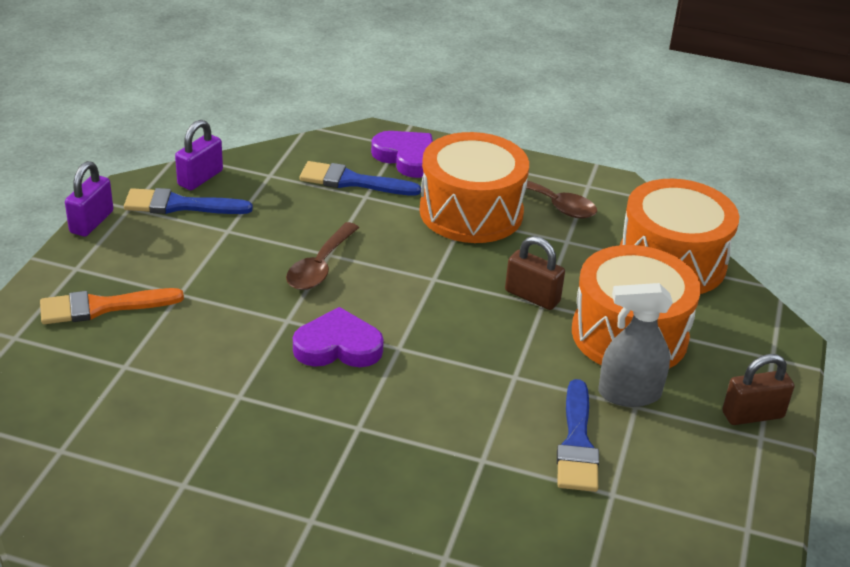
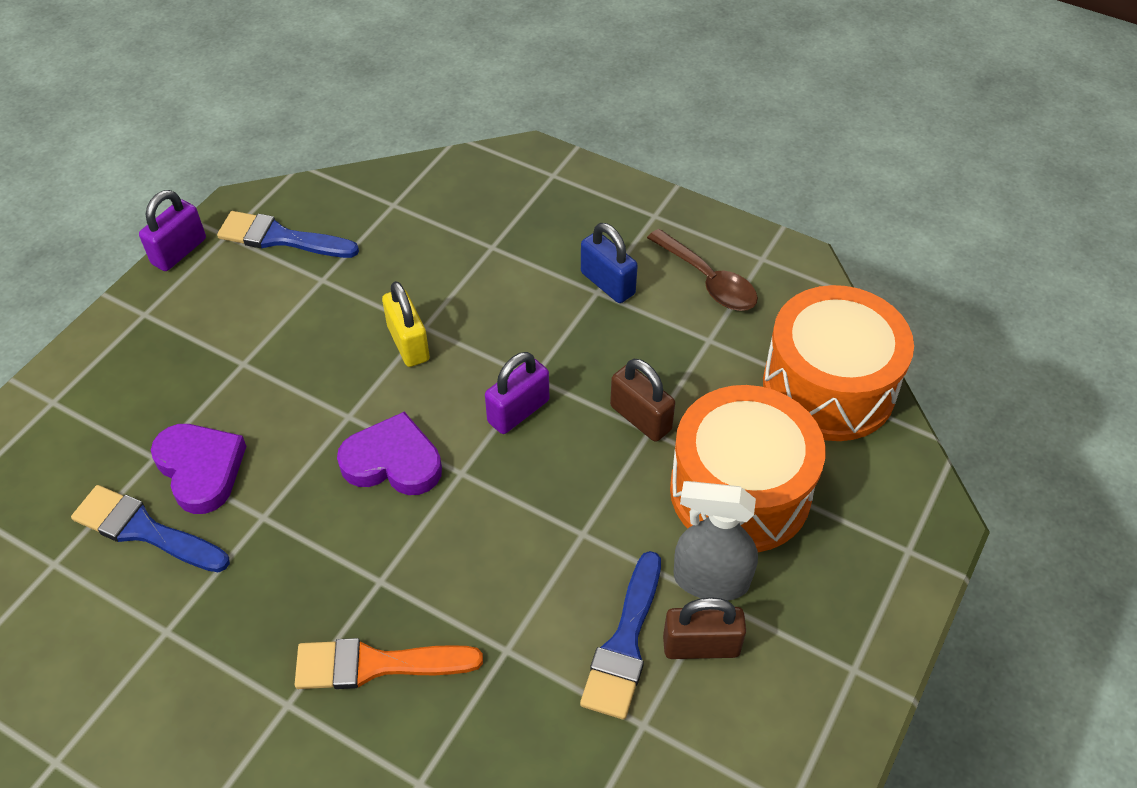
camera: 15 degrees right, 15 degrees up
orange brush [40,288,184,324] -> orange brush moved to [294,638,483,689]
purple padlock [175,120,223,190] -> purple padlock moved to [485,352,549,434]
brown spoon [286,222,359,290] -> yellow padlock [382,281,430,367]
blue brush [300,161,421,196] -> blue brush moved to [71,485,230,572]
purple heart [371,131,433,178] -> purple heart moved to [151,424,247,514]
orange drum [420,132,529,243] -> blue padlock [581,223,638,303]
brown padlock [722,354,794,425] -> brown padlock moved to [663,597,746,659]

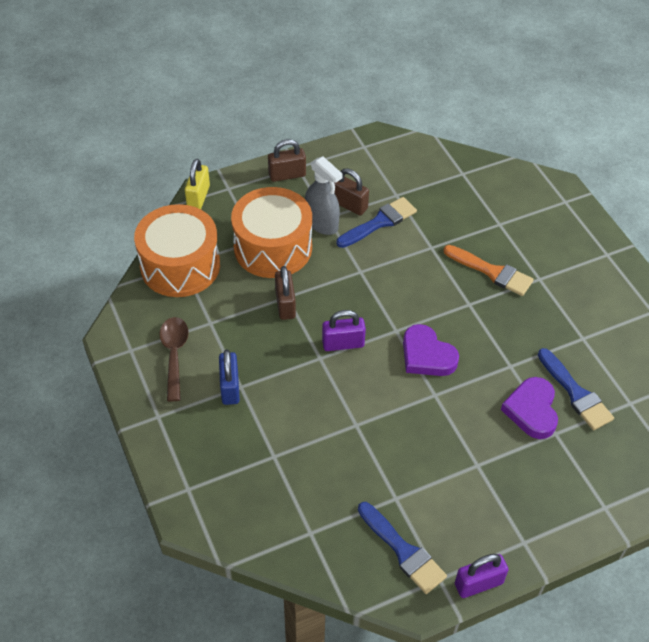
camera: 145 degrees left, 0 degrees up
yellow padlock [382,281,430,367] -> yellow padlock moved to [185,159,210,209]
none -> brown padlock [268,139,306,182]

